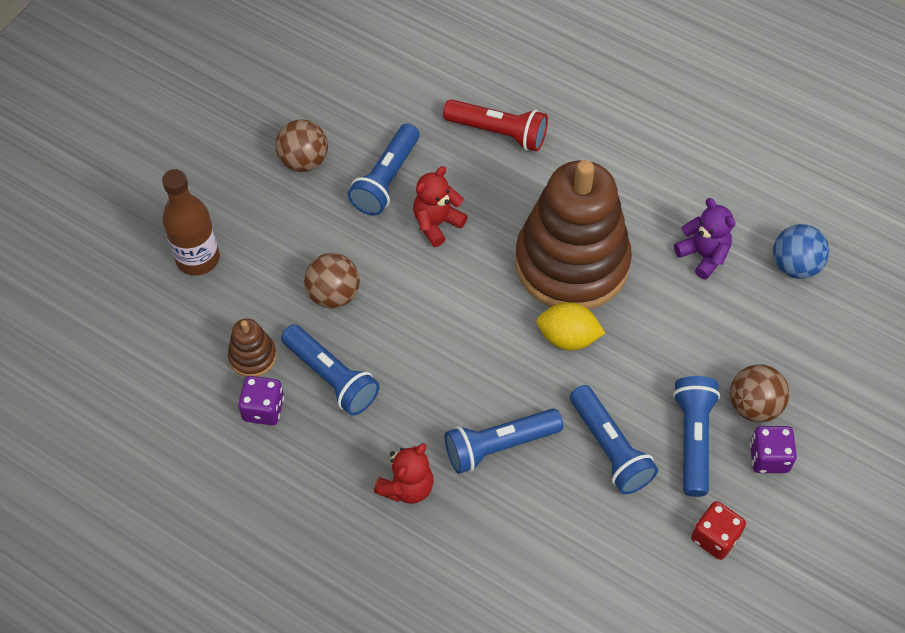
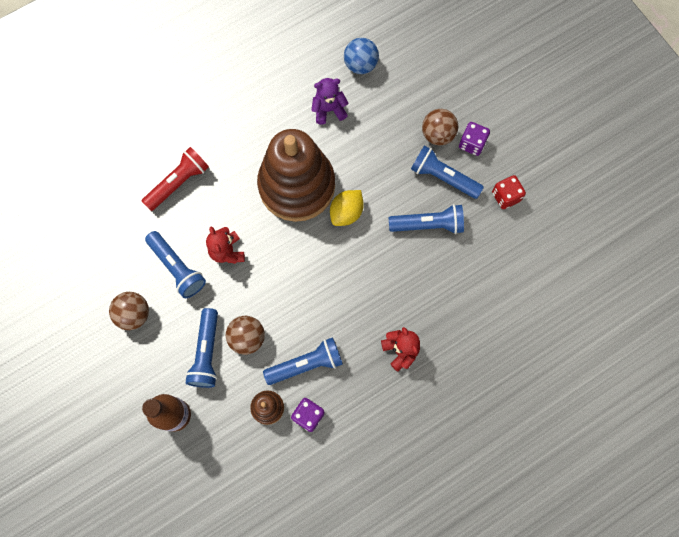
camera: 65 degrees left, 15 degrees up
blue flashlight [444,408,563,474] -> blue flashlight moved to [185,308,218,388]

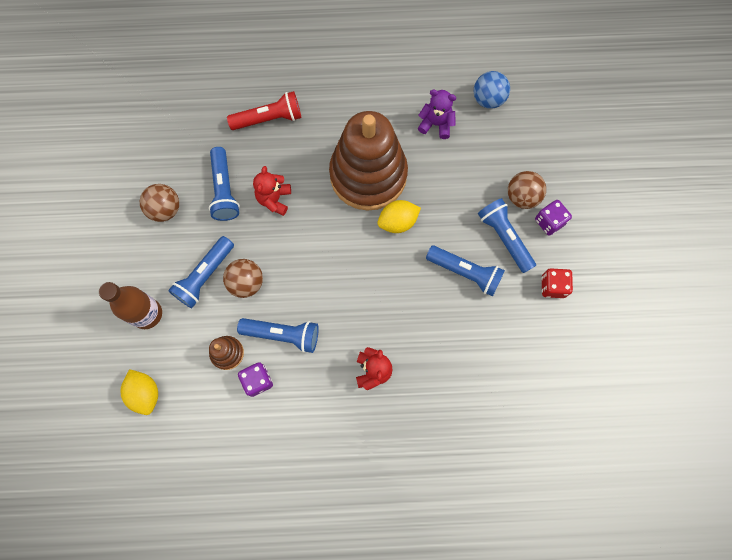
camera: 30 degrees right, 0 degrees up
none -> yellow lemon [121,369,158,415]

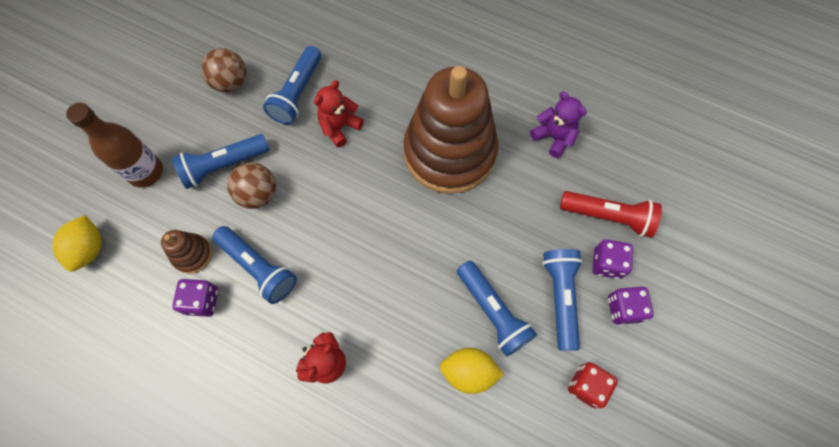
camera: 30 degrees right, 5 degrees down
red flashlight [227,91,301,130] -> red flashlight moved to [560,191,662,238]
yellow lemon [377,200,421,233] -> yellow lemon moved to [440,348,504,394]
blue ball [474,71,510,109] -> none
brown ball [508,171,546,209] -> purple dice [592,239,633,279]

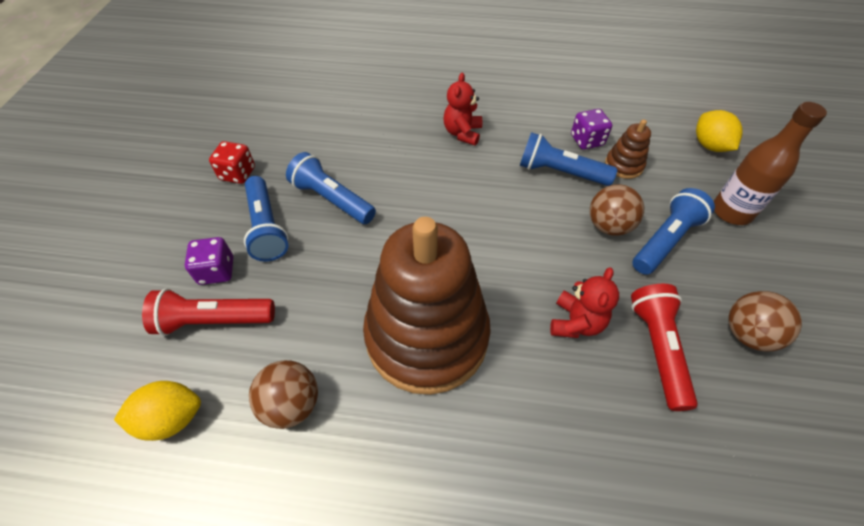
camera: 160 degrees right, 15 degrees down
blue flashlight [263,46,321,125] -> red flashlight [631,284,698,411]
yellow lemon [440,348,504,394] -> yellow lemon moved to [114,381,201,441]
purple teddy bear [530,91,587,158] -> brown ball [249,360,318,429]
purple dice [608,286,654,325] -> none

